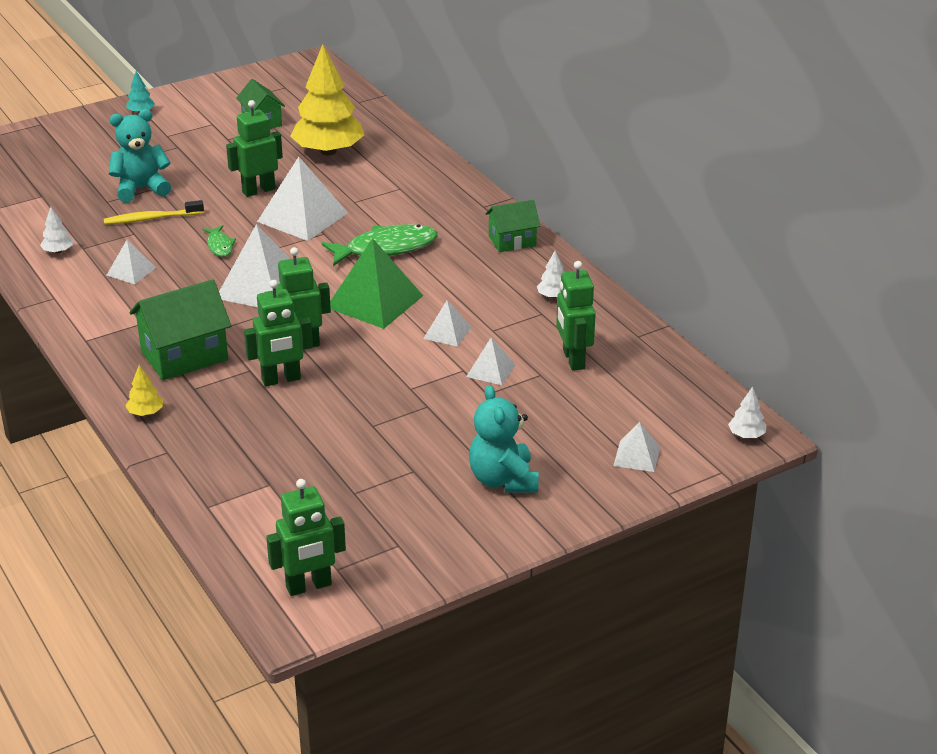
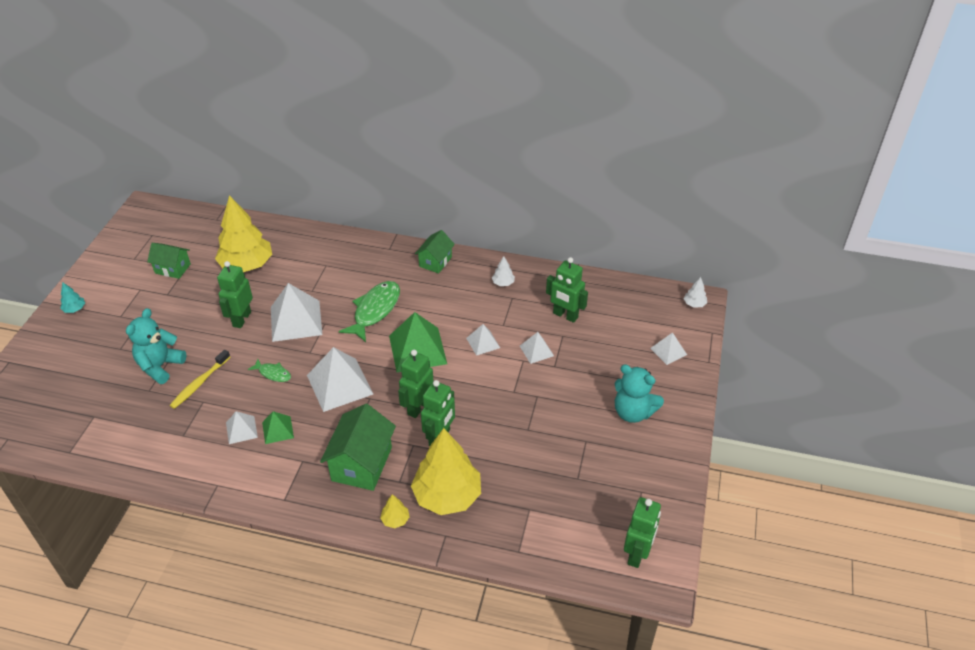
camera: 45 degrees left, 10 degrees up
white tree [40,207,73,253] -> none
none -> green pyramid [262,411,294,444]
none -> yellow tree [411,428,481,515]

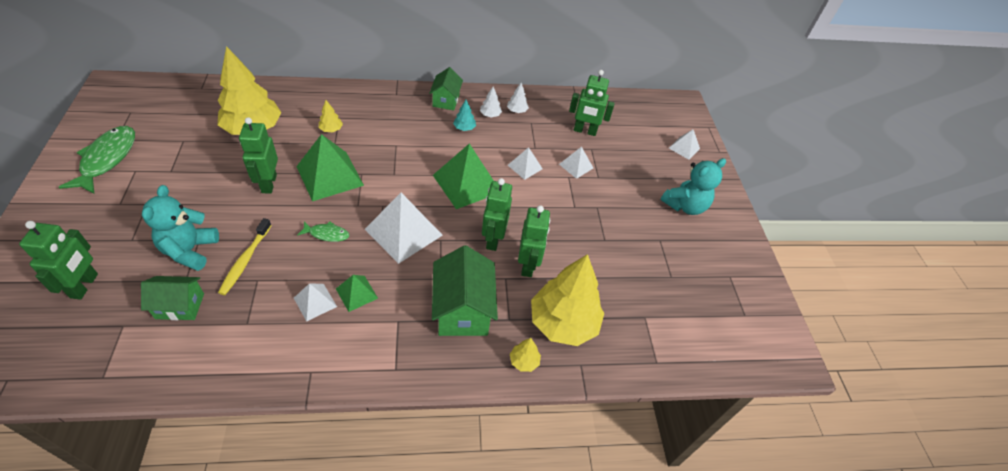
camera: 25 degrees left, 5 degrees up
turquoise tree [60,282,85,313] -> turquoise tree moved to [453,100,476,131]
green house [147,243,191,279] -> green house moved to [141,276,204,320]
white pyramid [271,283,322,342] -> green pyramid [296,134,364,201]
green fish [339,281,400,342] -> green fish moved to [59,126,135,194]
turquoise teddy bear [615,364,664,423] -> turquoise teddy bear turned 45 degrees counterclockwise [660,158,726,215]
green robot [624,497,661,568] -> green robot moved to [19,221,98,300]
white tree [683,277,707,308] -> white tree moved to [480,87,502,117]
none -> yellow tree [319,100,343,132]

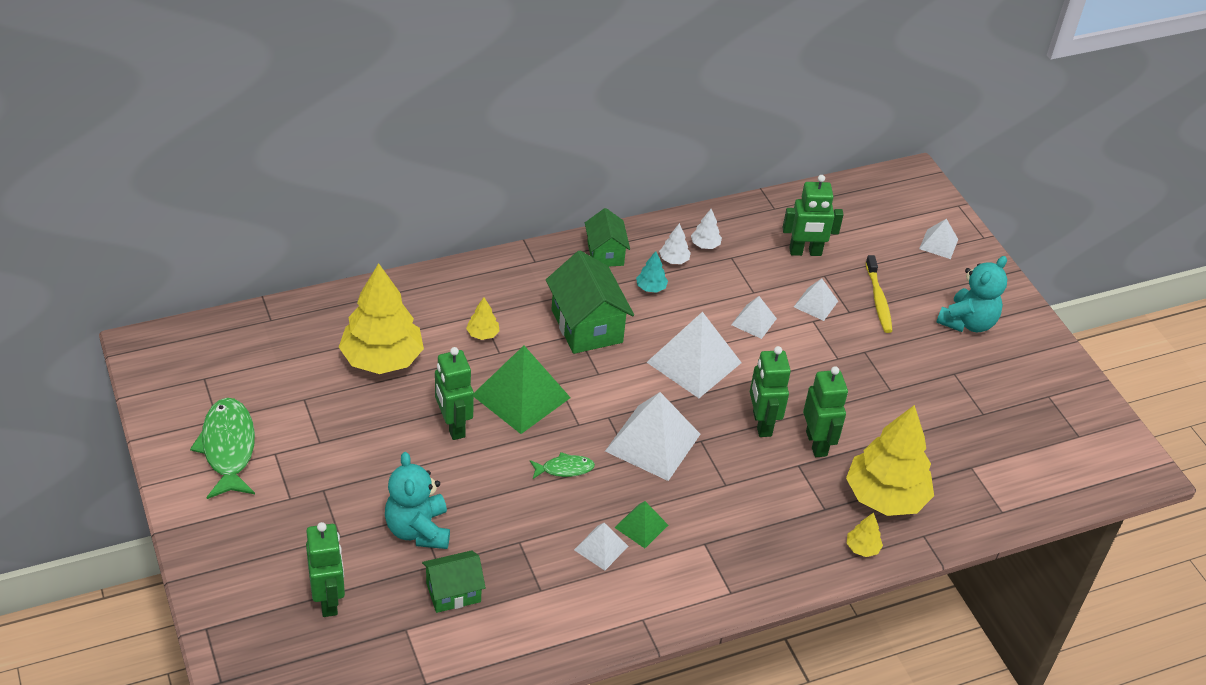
camera: 15 degrees left, 5 degrees down
yellow toothbrush [218,218,272,295] -> yellow toothbrush moved to [866,255,892,333]
green house [432,245,498,336] -> green house moved to [546,251,634,354]
green pyramid [433,144,494,209] -> white pyramid [647,312,742,398]

